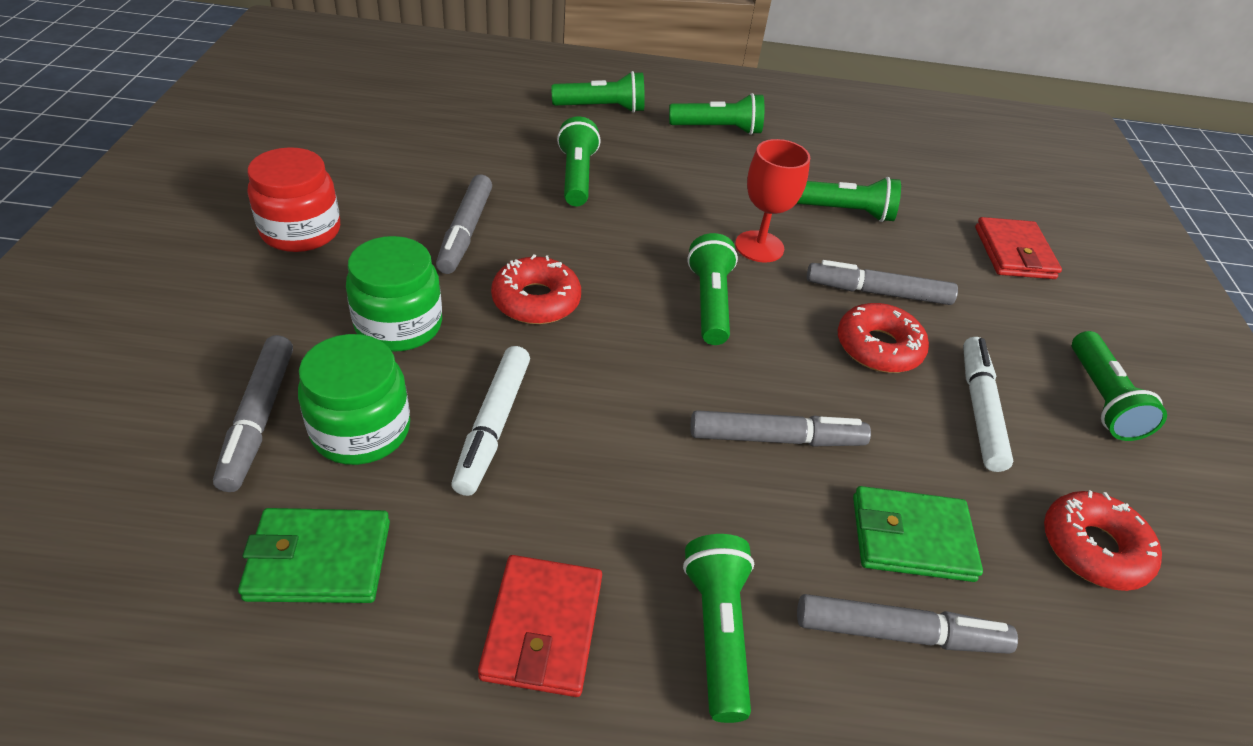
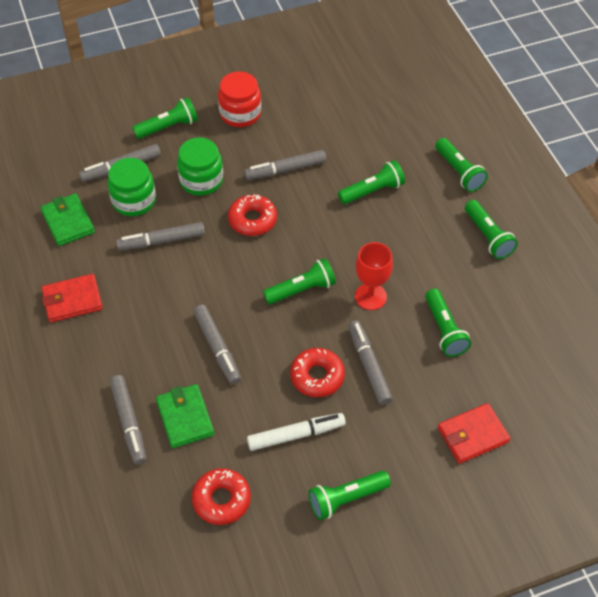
camera: 70 degrees right, 10 degrees up
white marker [451,346,530,496] -> grey marker [116,222,205,250]
green flashlight [683,534,754,723] -> green flashlight moved to [132,97,198,139]

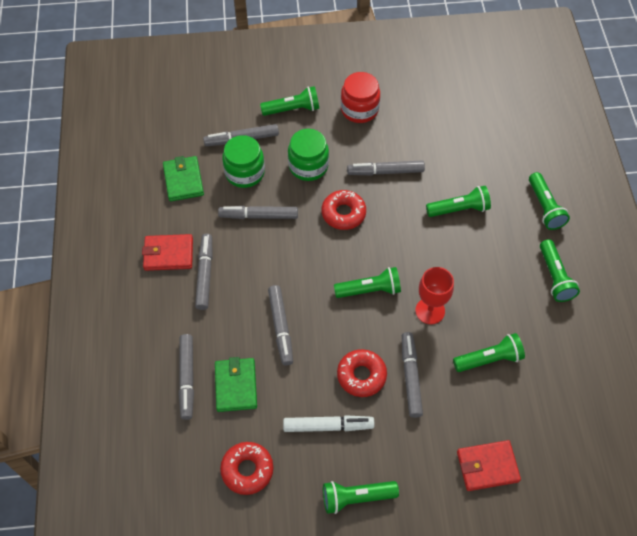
camera: 15 degrees right, 5 degrees up
green flashlight [425,289,471,357] -> green flashlight turned 105 degrees counterclockwise [453,333,525,372]
none -> grey marker [195,234,213,310]

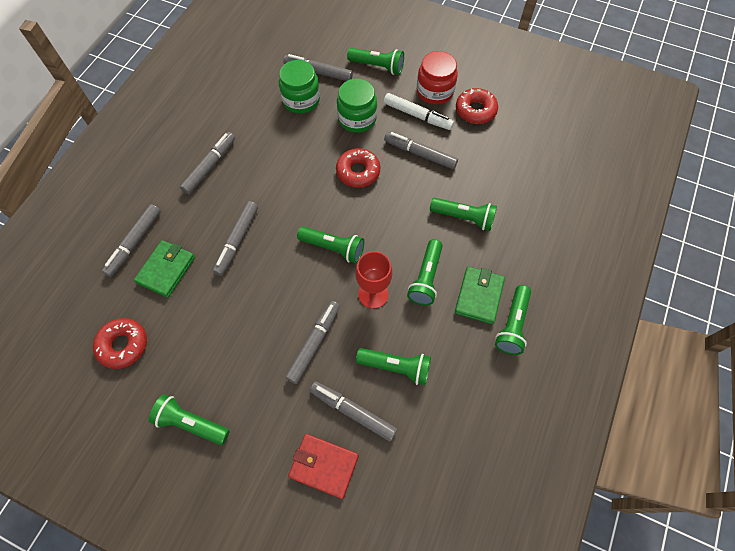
camera: 30 degrees right, 5 degrees up
red wallet [142,234,193,271] -> none
green wallet [163,156,204,201] -> green wallet moved to [455,267,505,324]
grey marker [218,206,298,219] -> grey marker moved to [310,381,397,442]
white marker [283,415,374,432] -> white marker moved to [384,93,454,130]
red donut [337,349,387,397] -> red donut moved to [456,88,498,124]
green flashlight [529,172,570,230] -> green flashlight moved to [407,239,443,305]

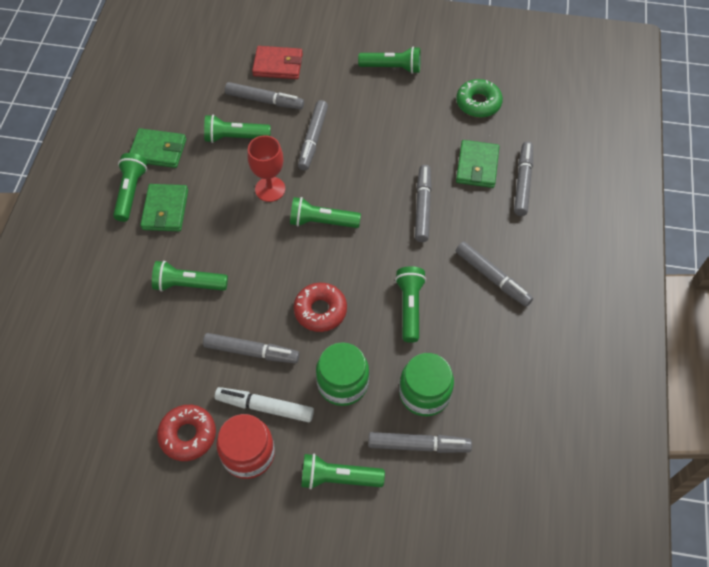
camera: 165 degrees right, 5 degrees down
red donut [93,318,147,369] -> green donut [456,79,503,118]
grey marker [180,132,235,194] -> grey marker turned 60 degrees counterclockwise [456,241,533,307]
green flashlight [407,239,443,305] -> green flashlight moved to [395,266,426,343]
none -> green wallet [129,128,186,168]

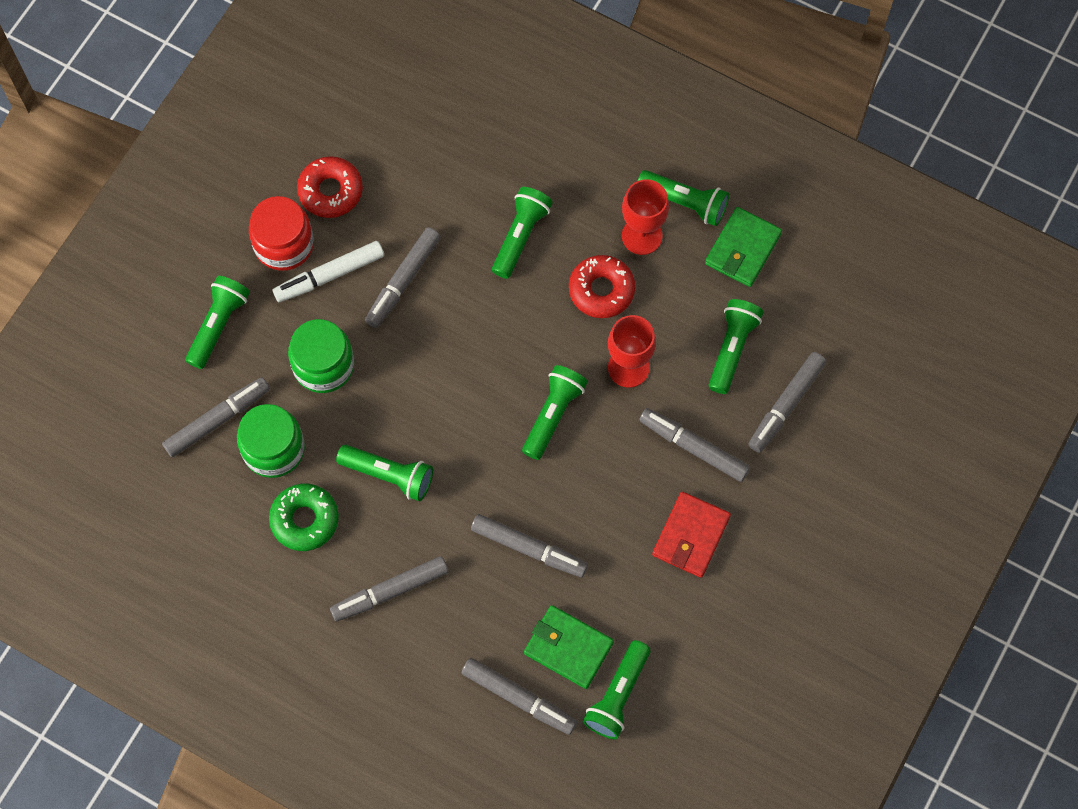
camera: 110 degrees right, 10 degrees up
green wallet [140,184,188,231] -> red goblet [622,179,669,255]
white marker [215,387,314,422] -> white marker turned 150 degrees counterclockwise [273,241,384,302]
red wallet [252,46,303,79] -> red wallet moved to [652,492,731,578]
red donut [294,283,347,332] -> red donut moved to [569,255,635,318]
green flashlight [358,47,421,74] -> green flashlight moved to [583,640,650,739]
grey marker [368,432,472,453] -> grey marker turned 150 degrees counterclockwise [162,377,270,457]
green donut [456,79,503,118] -> green donut moved to [269,484,339,551]

